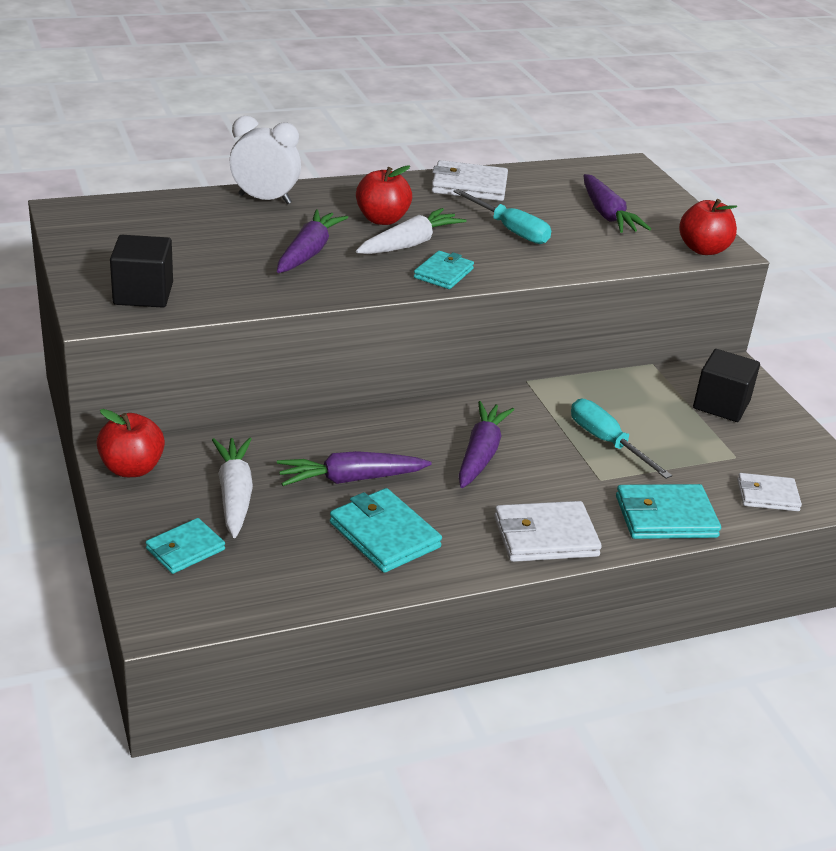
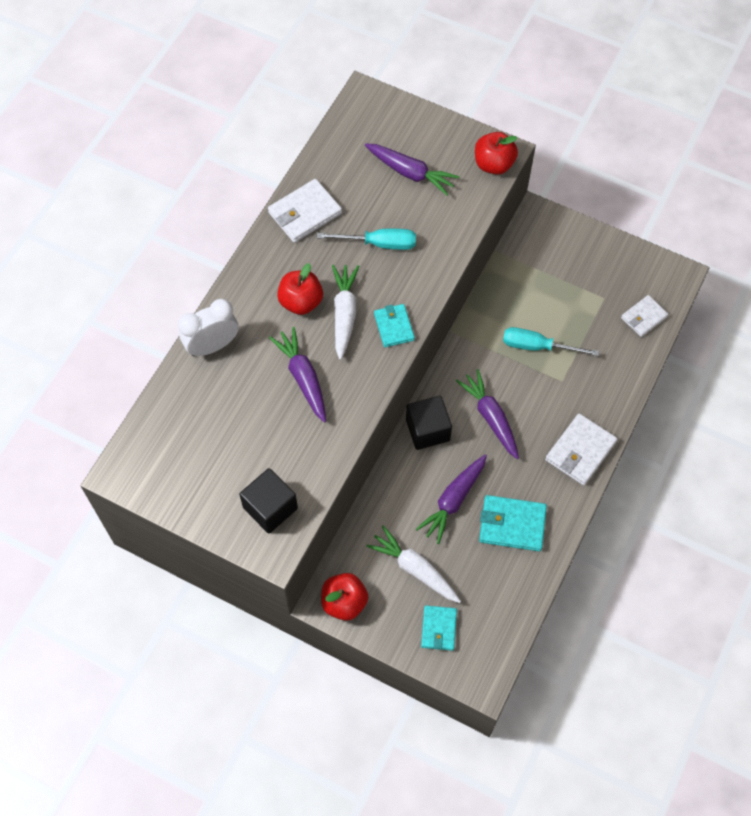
camera: 40 degrees left, 30 degrees up
turquoise wallet [616,484,721,539] -> none
black cube [693,349,760,422] -> black cube moved to [406,396,452,450]

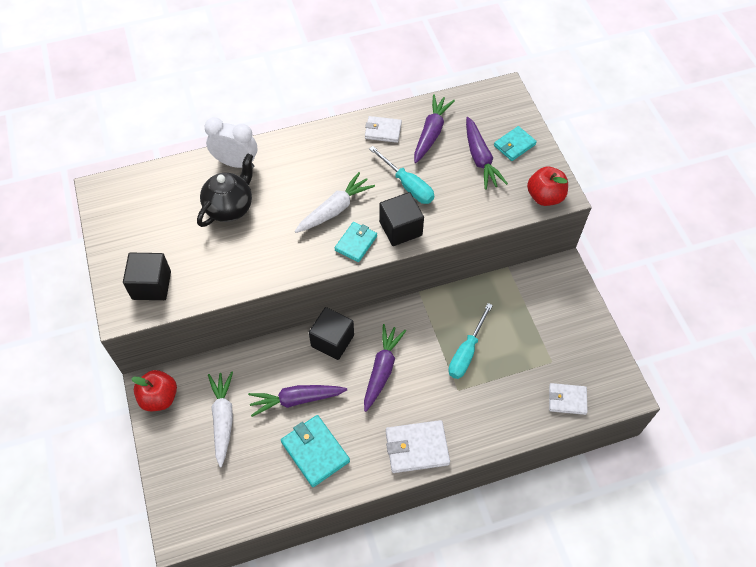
camera: 45 degrees right, 5 degrees down
white wallet [268,179,342,243] -> white wallet [365,116,402,143], size x0.65
purple carrot [269,327,326,423] -> purple carrot moved to [414,94,455,163]
red apple [277,263,323,315] -> none
turquoise wallet [421,606,457,651] -> turquoise wallet moved to [494,126,537,161]
turquoise screwdriver [503,327,599,356] -> turquoise screwdriver turned 120 degrees counterclockwise [448,303,493,379]
none -> black teapot [197,153,253,227]
none -> black cube [379,192,424,246]

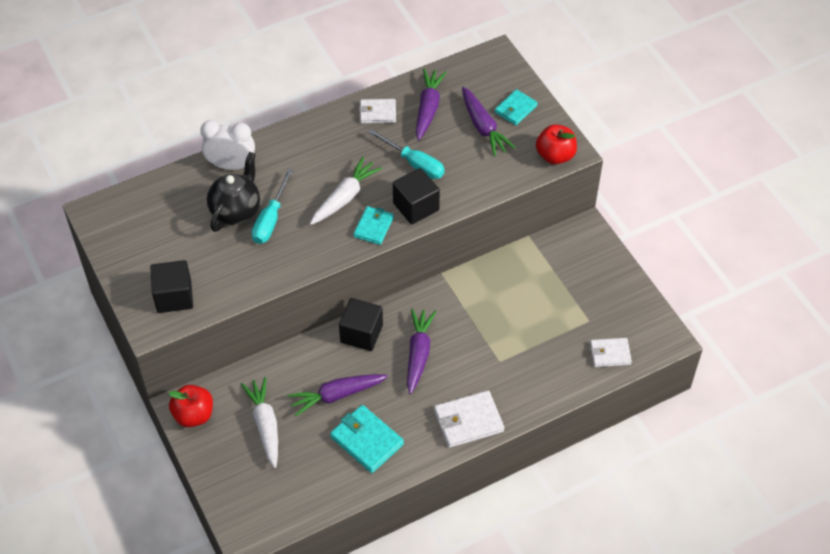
camera: 10 degrees left, 5 degrees down
turquoise screwdriver [448,303,493,379] -> turquoise screwdriver moved to [251,169,293,244]

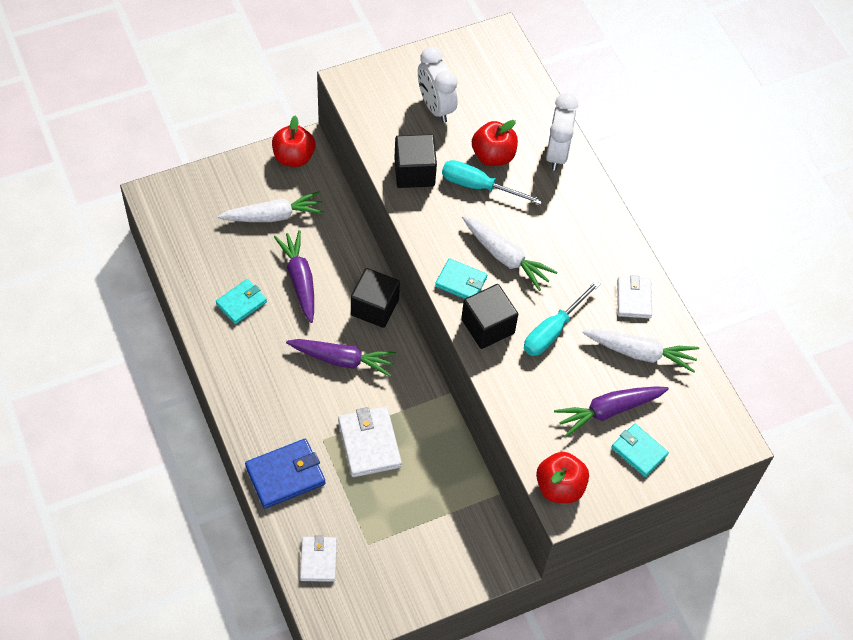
camera: 90 degrees right, 5 degrees up
black cube [150,260,193,313] -> black cube moved to [394,134,437,188]
black teapot [207,152,260,232] -> red apple [472,120,518,166]
turquoise wallet [330,405,404,473] -> turquoise wallet [216,279,267,324], size x0.65
purple carrot [416,69,447,140] -> white carrot [583,329,699,373]
white wallet [434,391,504,448] -> white wallet moved to [338,406,402,477]
none -> blue wallet [245,439,326,509]
none -> white clock [418,47,457,123]

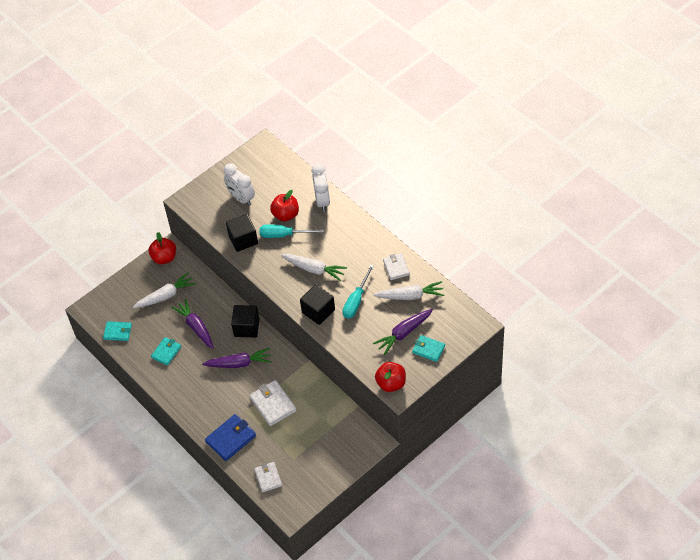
camera: 10 degrees left, 5 degrees down
turquoise wallet [435,258,487,299] -> turquoise wallet moved to [103,321,132,341]

